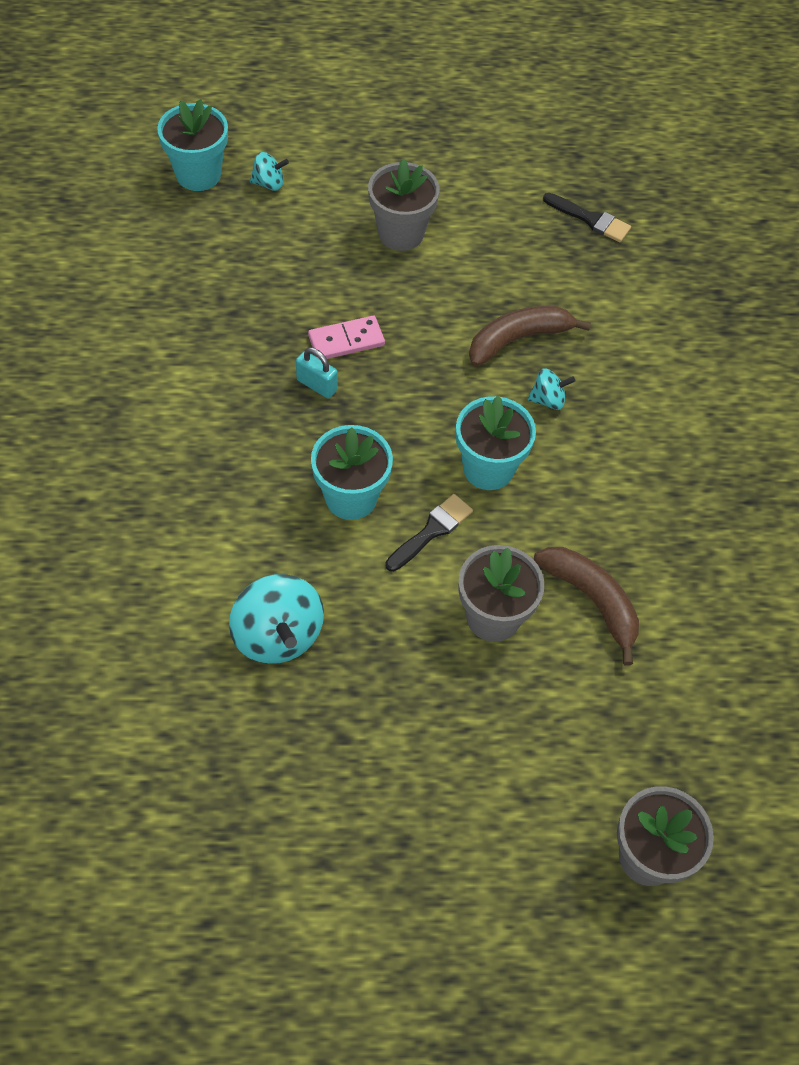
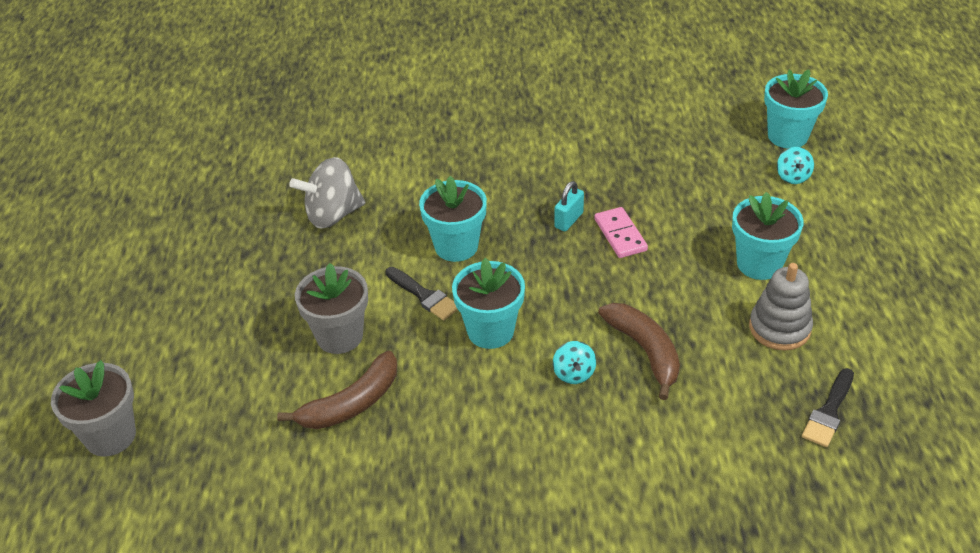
camera: 95 degrees right, 15 degrees down
turquoise spinning top [229,574,324,664] -> grey spinning top [289,157,365,228]
grey flower pot [368,158,440,251] -> turquoise flower pot [732,192,804,280]
none -> grey stacking toy [749,263,813,350]

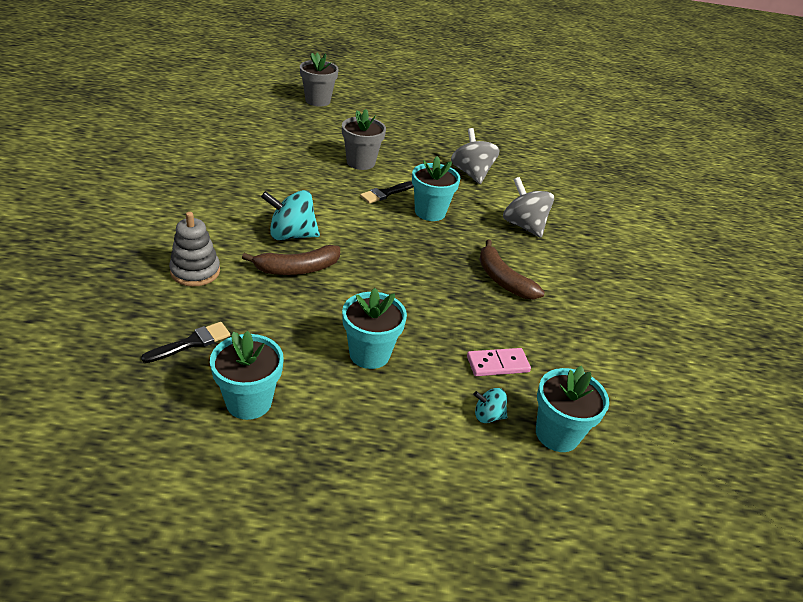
camera: 90 degrees right, 5 degrees down
brown banana [277,351,397,429] -> brown banana moved to [479,239,545,299]
turquoise flower pot [452,258,525,349] -> turquoise flower pot moved to [210,331,284,420]
turquoise spinning top [553,341,596,384] -> turquoise spinning top [261,190,320,240], size x1.91
turquoise padlock [554,181,584,231] -> none
pink domino [594,207,648,258] -> pink domino moved to [467,348,531,376]
grey stacking toy [749,263,813,350] -> grey stacking toy moved to [169,212,220,287]
black brush [802,368,854,447] -> black brush turned 105 degrees clockwise [141,322,230,363]
none -> grey spinning top [503,177,554,238]

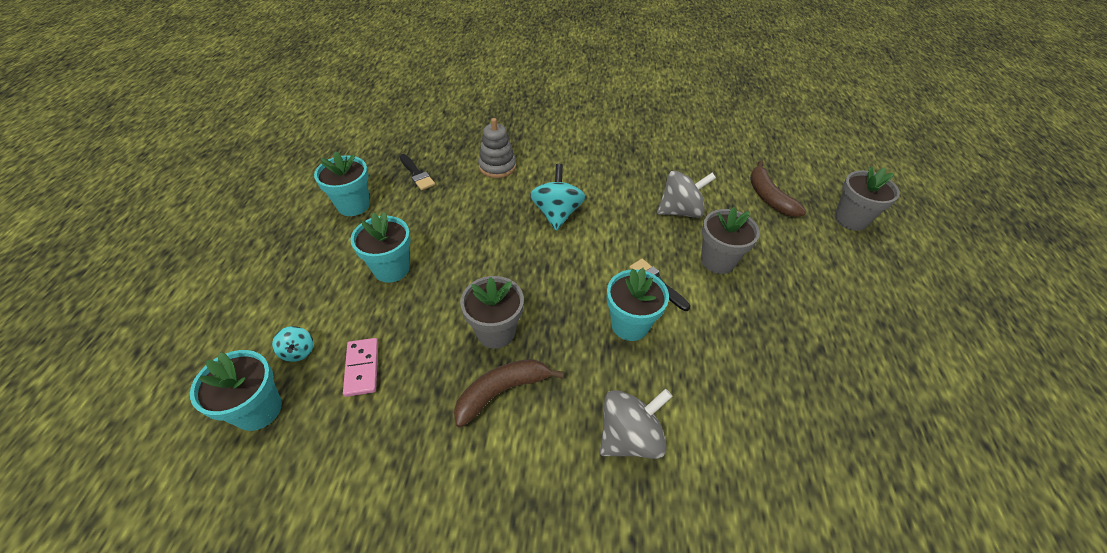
camera: 95 degrees right, 10 degrees up
brown banana [242,245,340,275] -> brown banana moved to [750,161,807,217]
grey spinning top [451,128,500,184] -> grey spinning top moved to [657,171,716,218]
turquoise spinning top [473,388,507,423] -> turquoise spinning top turned 150 degrees clockwise [272,326,314,362]
none -> grey flower pot [460,276,524,349]

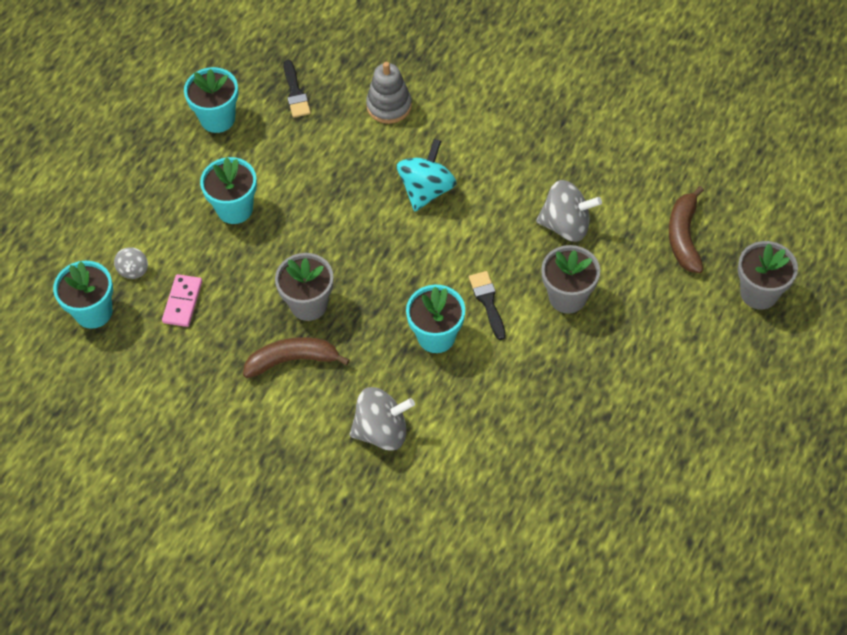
camera: 25 degrees right, 10 degrees up
turquoise spinning top [272,326,314,362] -> grey spinning top [114,247,148,279]

